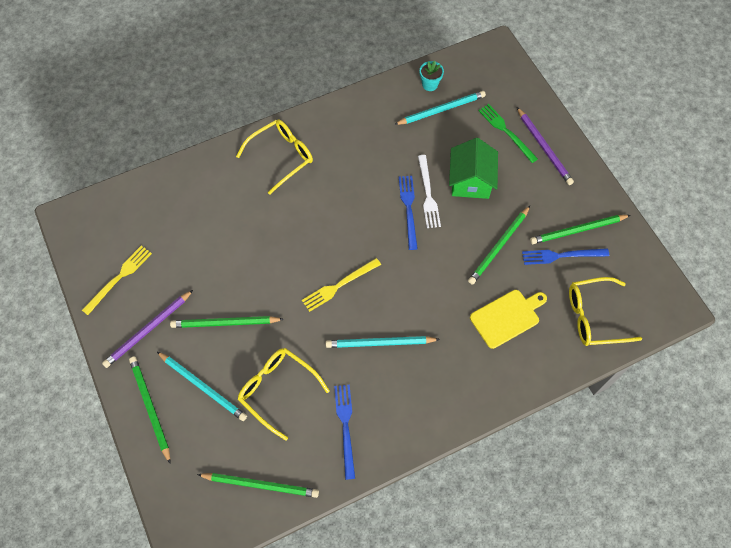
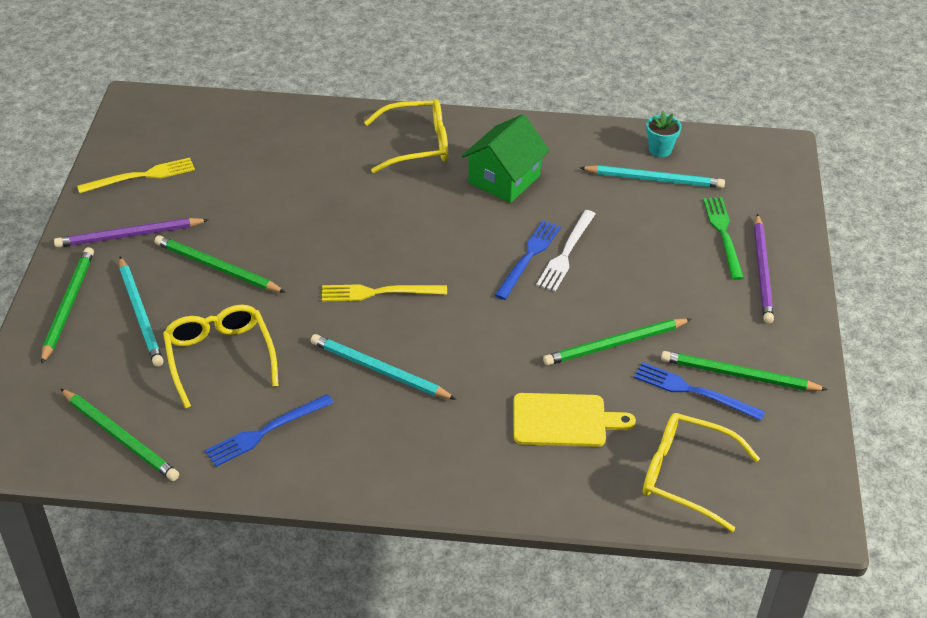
camera: 30 degrees right, 20 degrees down
blue fork [334,385,355,480] -> blue fork turned 150 degrees counterclockwise [205,394,334,467]
green house [449,138,498,199] -> green house moved to [461,114,550,203]

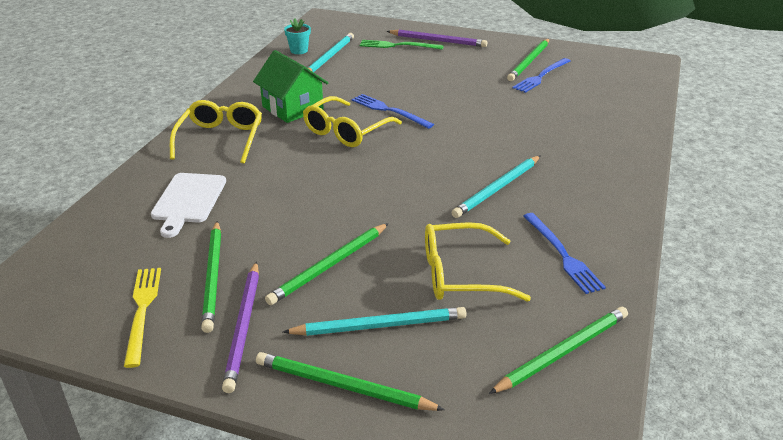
camera: 75 degrees left, 10 degrees down
yellow fork [322,284,447,301] -> none
yellow cutting board [514,393,636,447] -> none
white fork [536,210,596,292] -> none
green pencil [543,318,691,365] -> green pencil moved to [201,221,221,333]
yellow glasses [643,413,760,532] -> yellow glasses moved to [303,96,402,147]
none -> white cutting board [151,173,226,238]

